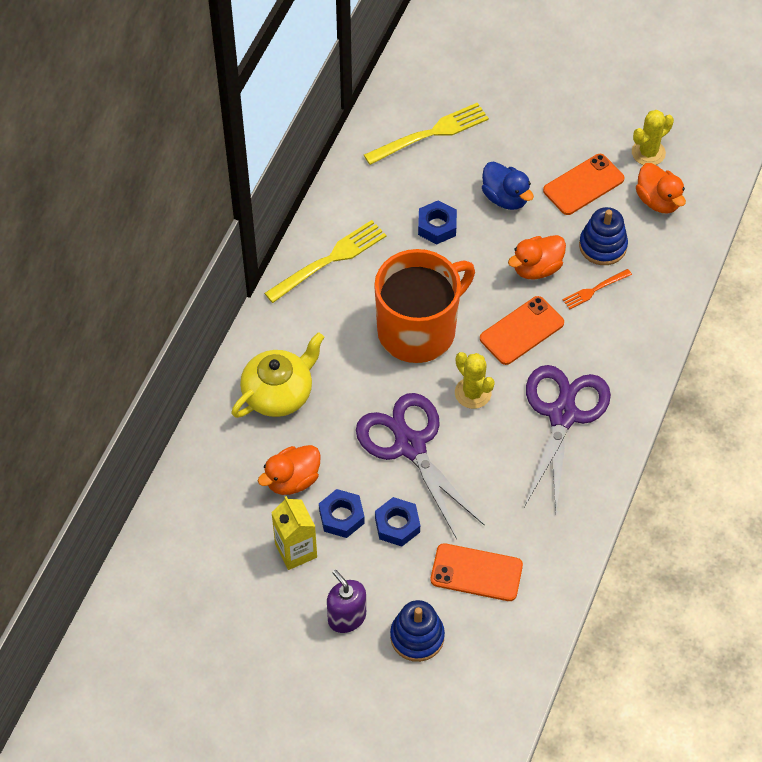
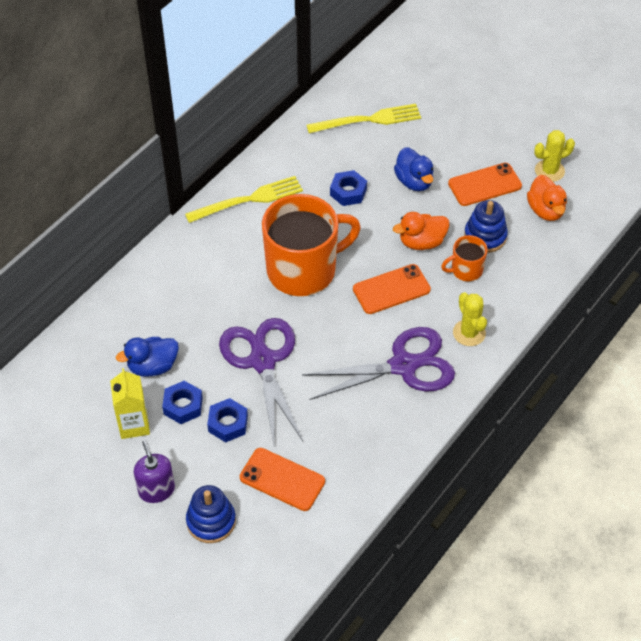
camera: 15 degrees right, 5 degrees down
yellow teapot [231,332,324,418] -> none
orange duck [258,445,321,495] -> blue duck [116,337,179,377]
yellow cactus [455,352,495,409] -> yellow cactus moved to [453,292,487,346]
purple scissors [524,365,611,512] -> purple scissors turned 45 degrees clockwise [302,327,455,400]
orange fork [562,269,632,309] -> orange mug [441,235,488,281]

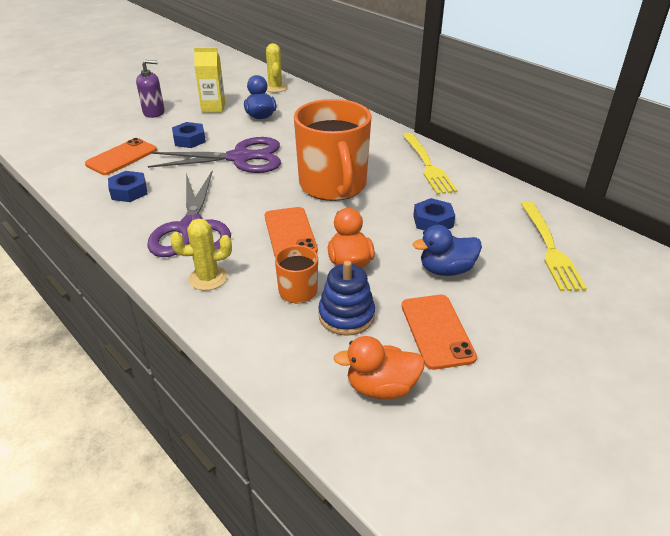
camera: 100 degrees right, 15 degrees down
blue nut [162,381,203,424] -> blue nut moved to [108,171,147,202]
blue stacking toy [186,485,236,543] -> none
yellow cactus [534,130,575,182] -> yellow cactus moved to [266,43,287,92]

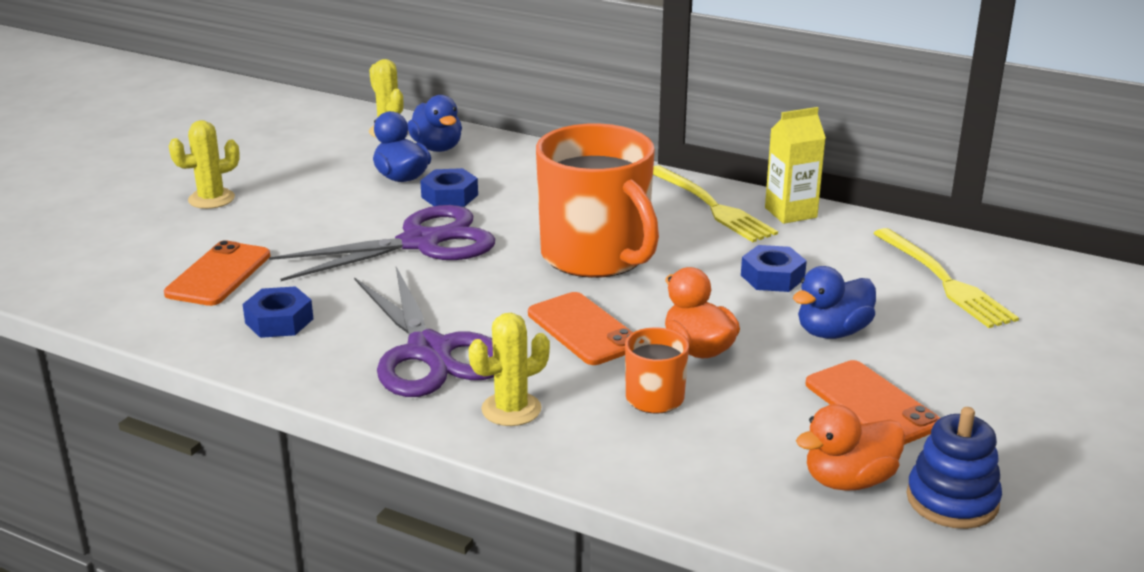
camera: 20 degrees left, 10 degrees down
purple soap dispenser [136,60,165,118] -> yellow cactus [169,120,240,209]
blue nut [172,122,206,148] -> blue nut moved to [420,168,478,207]
yellow carton [194,47,225,112] -> yellow carton moved to [765,107,826,224]
blue stacking toy [318,260,375,336] -> blue stacking toy moved to [907,407,1002,529]
none -> blue duck [408,95,462,152]

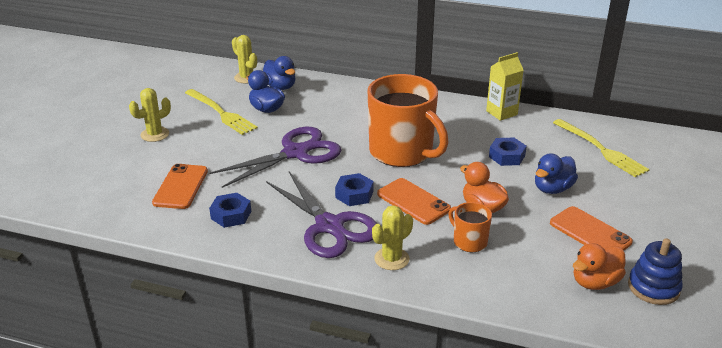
camera: 10 degrees left, 5 degrees up
blue nut [420,168,478,207] -> blue nut moved to [335,173,374,206]
yellow fork [653,165,778,242] -> yellow fork moved to [185,89,258,135]

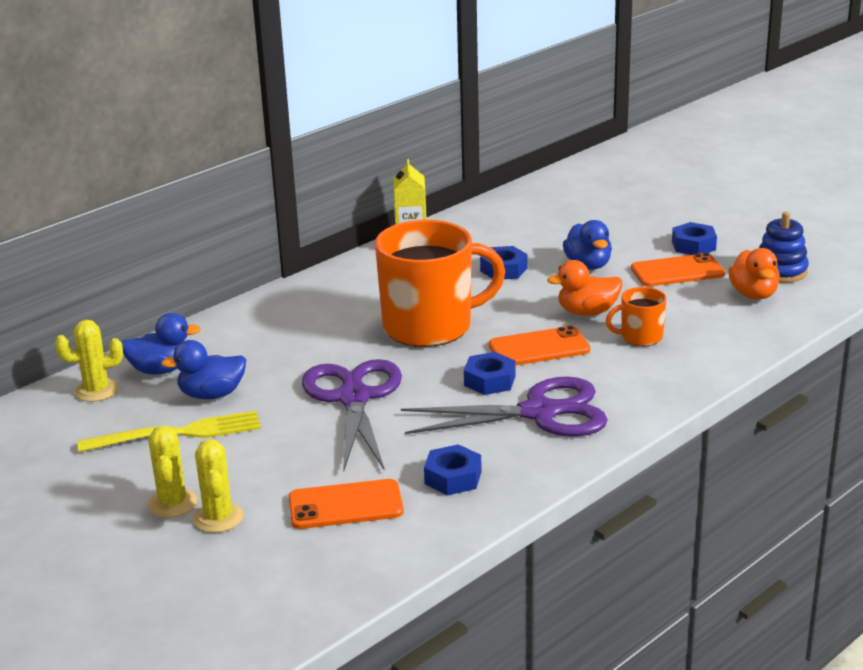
camera: 60 degrees left, 5 degrees down
orange phone [152,164,208,209] -> orange phone turned 45 degrees counterclockwise [288,479,404,529]
yellow cactus [372,205,413,270] -> yellow cactus moved to [193,439,243,533]
yellow fork [553,119,650,177] -> none
none -> blue nut [672,222,717,255]

